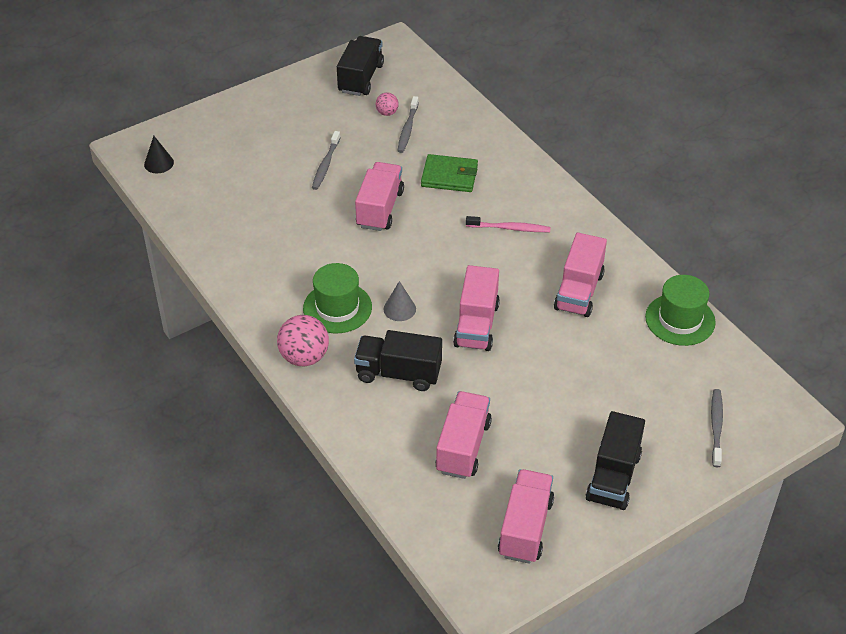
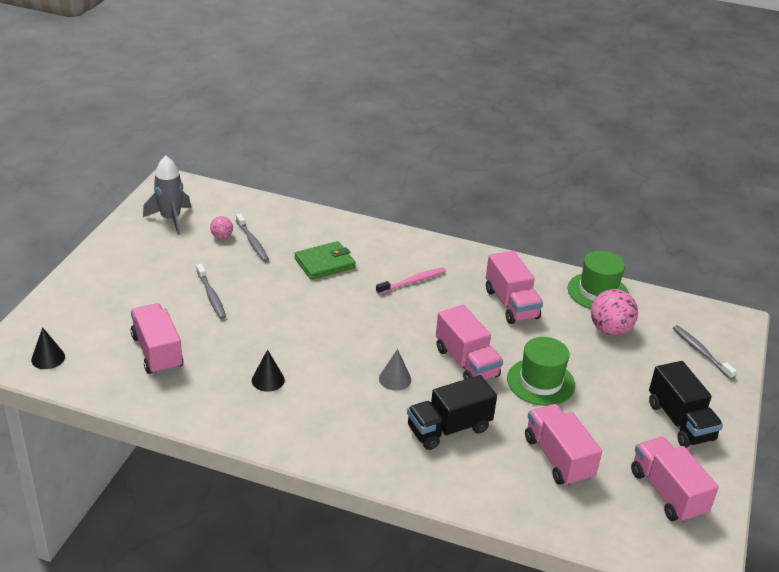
camera: 40 degrees left, 10 degrees down
pink ball [277,315,329,366] -> pink ball moved to [591,289,638,335]
green hat [303,263,372,333] -> green hat moved to [507,337,575,406]
black truck [337,36,384,96] -> grey rocket [143,155,191,235]
pink truck [355,162,404,231] -> pink truck moved to [131,303,183,375]
none -> black cone [252,349,285,392]

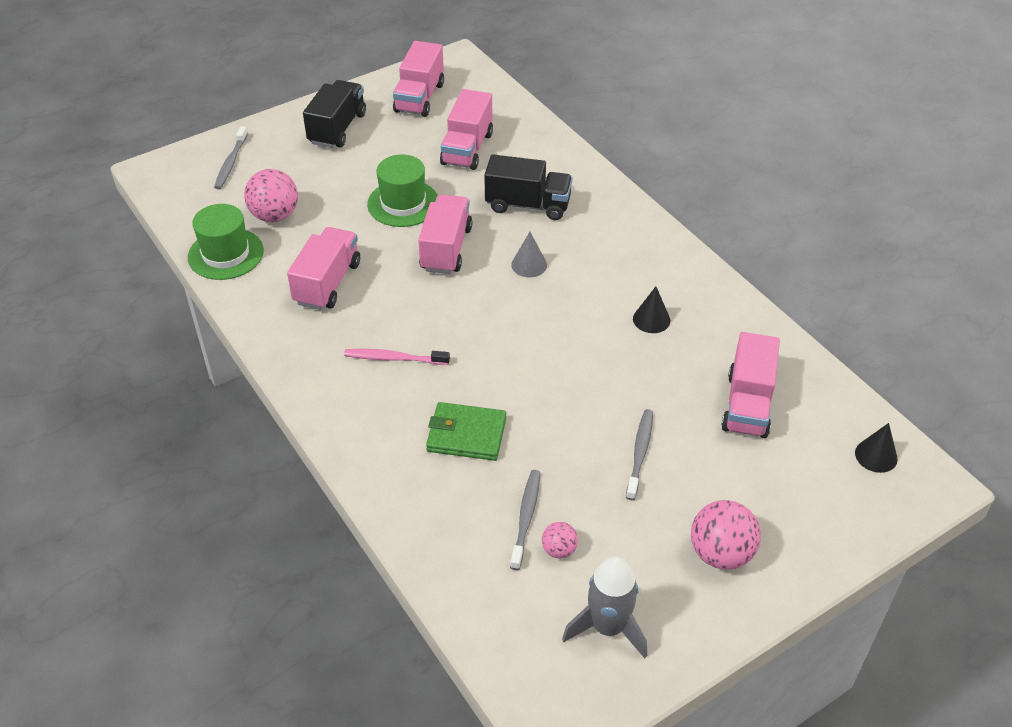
camera: 140 degrees left, 10 degrees up
none -> pink ball [691,500,761,570]

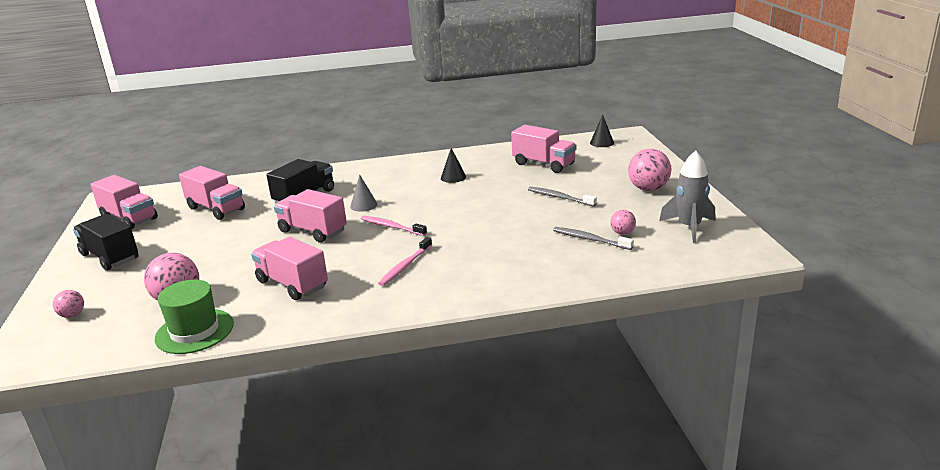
camera: 65 degrees left, 20 degrees down
grey toothbrush [214,126,248,189] -> pink ball [53,290,84,318]
green hat [367,155,438,227] -> none
green wallet [426,402,506,461] -> none
none -> pink toothbrush [361,216,427,236]

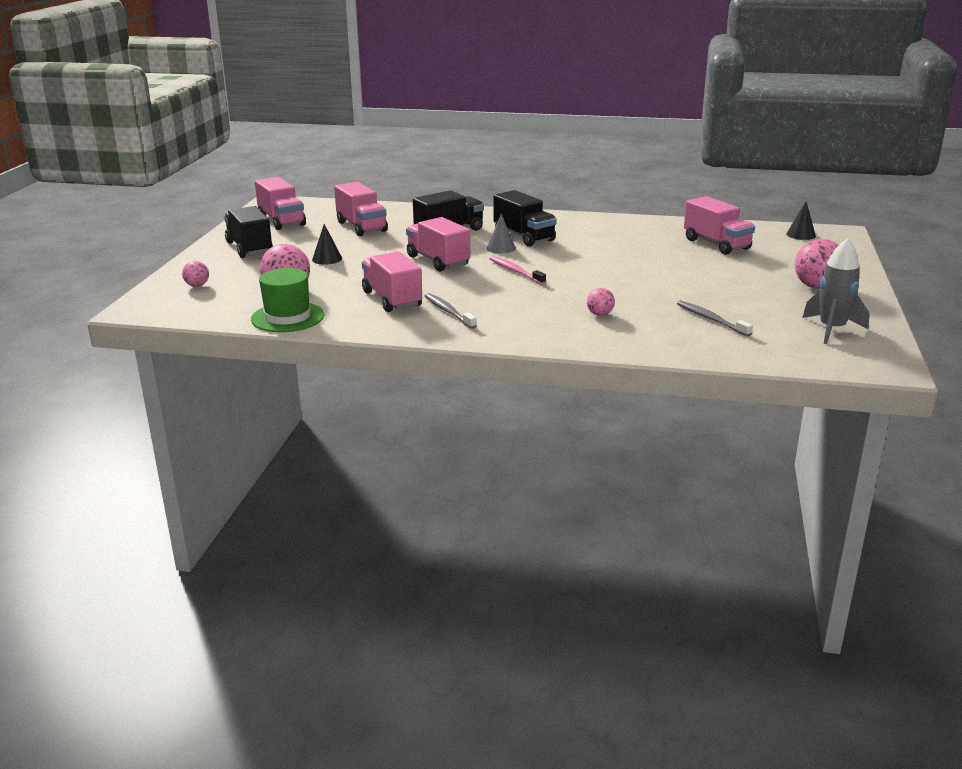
camera: 20 degrees right, 0 degrees up
pink toothbrush [378,237,432,286] -> none
black cone [441,148,466,183] -> black cone moved to [312,224,342,265]
grey toothbrush [528,187,597,207] -> grey toothbrush moved to [424,293,477,329]
pink ball [610,210,636,235] -> pink ball moved to [587,288,615,316]
none -> black truck [493,190,557,247]

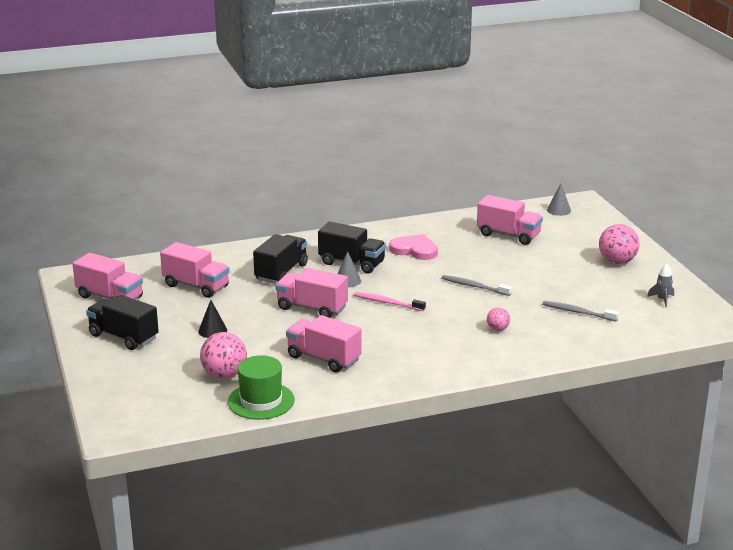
camera: 30 degrees left, 0 degrees up
pink ball [182,261,209,287] -> none
grey toothbrush [424,293,477,329] -> grey toothbrush moved to [442,275,512,296]
black cone [786,202,816,240] -> grey cone [547,184,571,216]
grey rocket [802,238,869,344] -> grey rocket [647,264,674,308], size x0.55
none -> pink heart [389,234,438,260]

